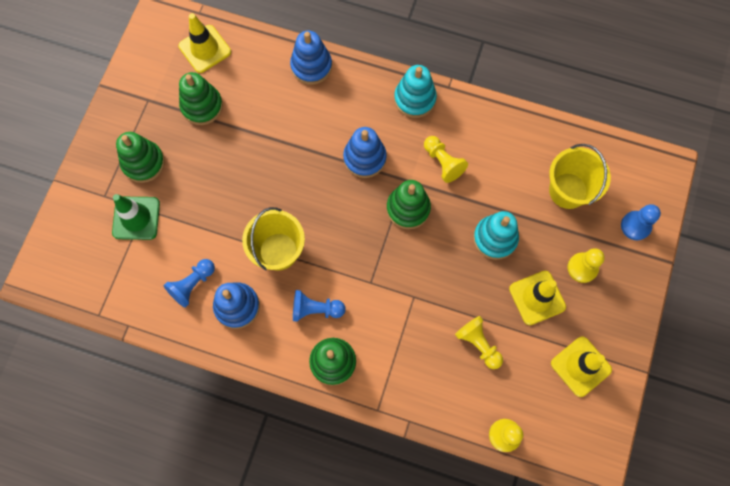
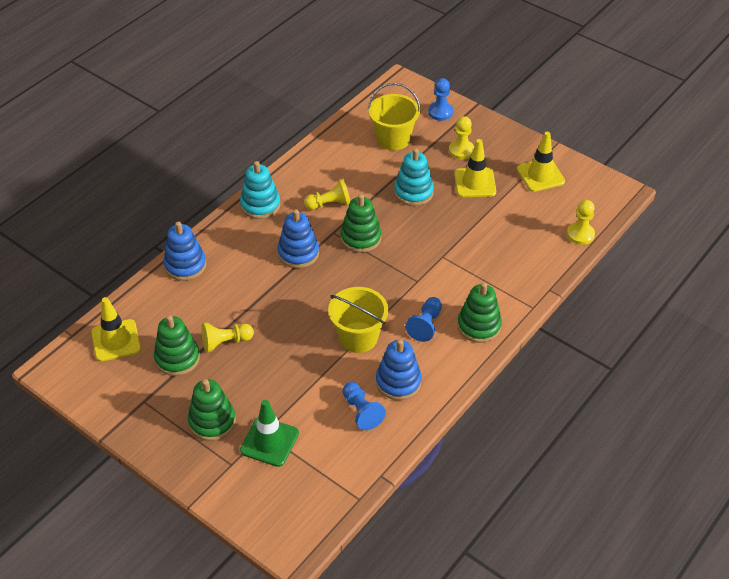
camera: 70 degrees left, 25 degrees down
yellow pawn [455,316,503,369] -> yellow pawn moved to [201,322,254,353]

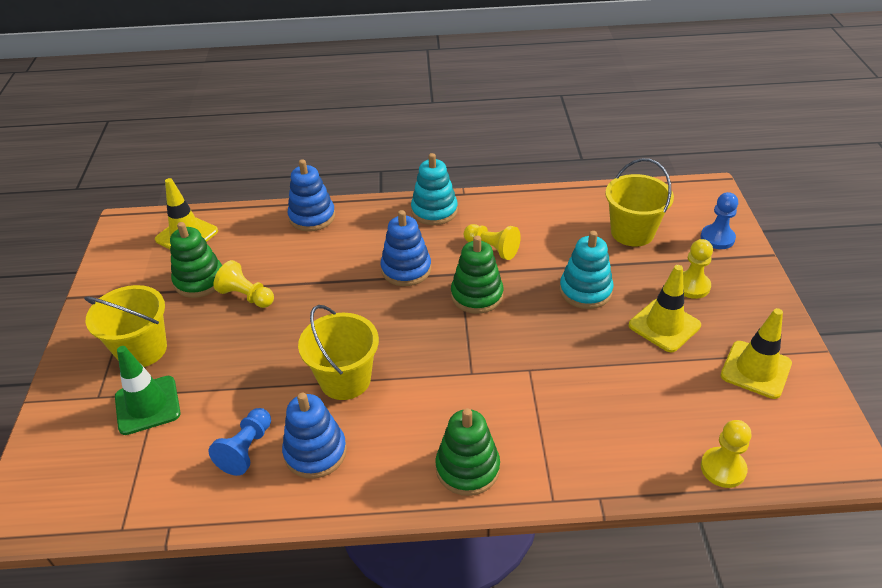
camera: 50 degrees right, 5 degrees down
green stacking toy [188,379,236,441] -> yellow bucket [84,285,167,367]
blue pawn [405,297,442,342] -> none

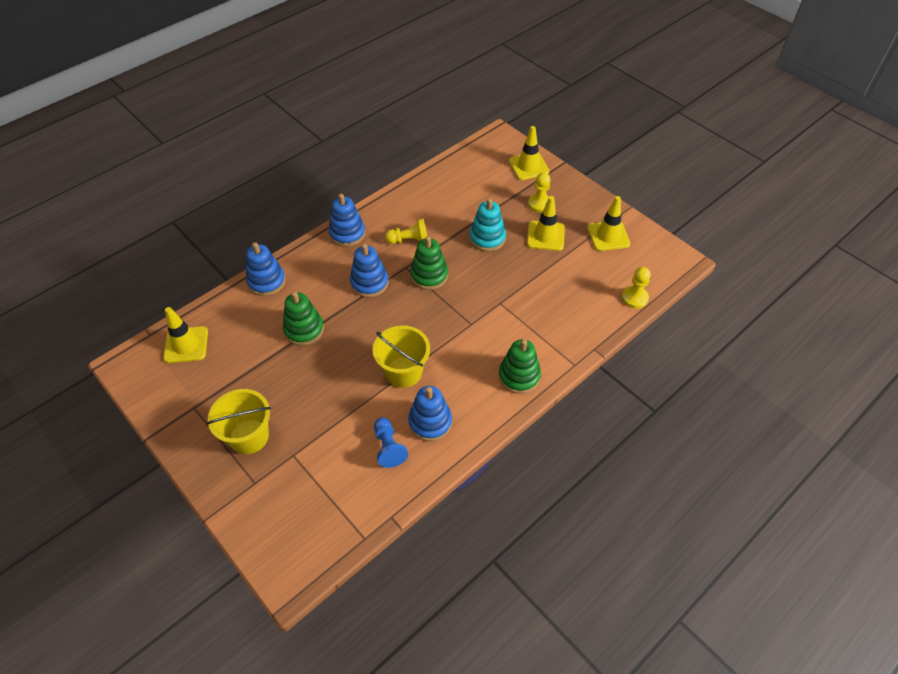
camera: 40 degrees left, 10 degrees up
green traffic cone [115,346,181,435] -> none
green stacking toy [170,222,222,298] -> green stacking toy moved to [283,291,324,346]
yellow pawn [213,260,274,308] -> none
turquoise stacking toy [411,153,458,225] -> blue stacking toy [328,194,365,247]
yellow bucket [605,158,674,247] -> none
blue pawn [700,192,738,249] -> yellow traffic cone [509,126,549,180]

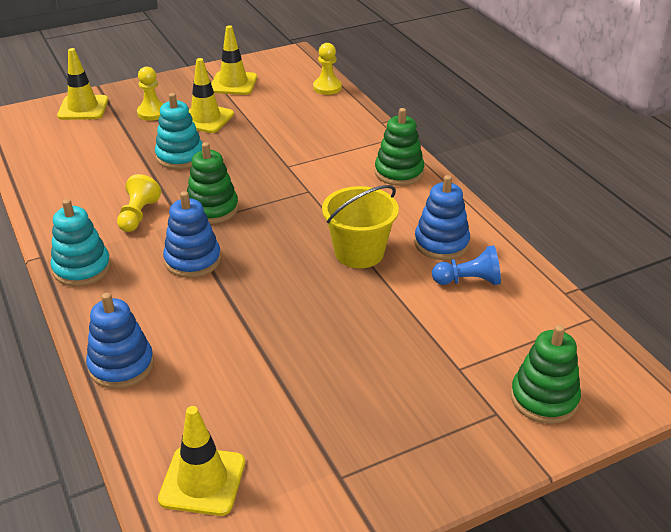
camera: 75 degrees left, 15 degrees down
yellow bucket [206,389,271,454] -> none
green stacking toy [283,291,324,346] -> green stacking toy moved to [511,325,581,424]
blue stacking toy [328,194,365,247] -> turquoise stacking toy [51,199,111,286]

